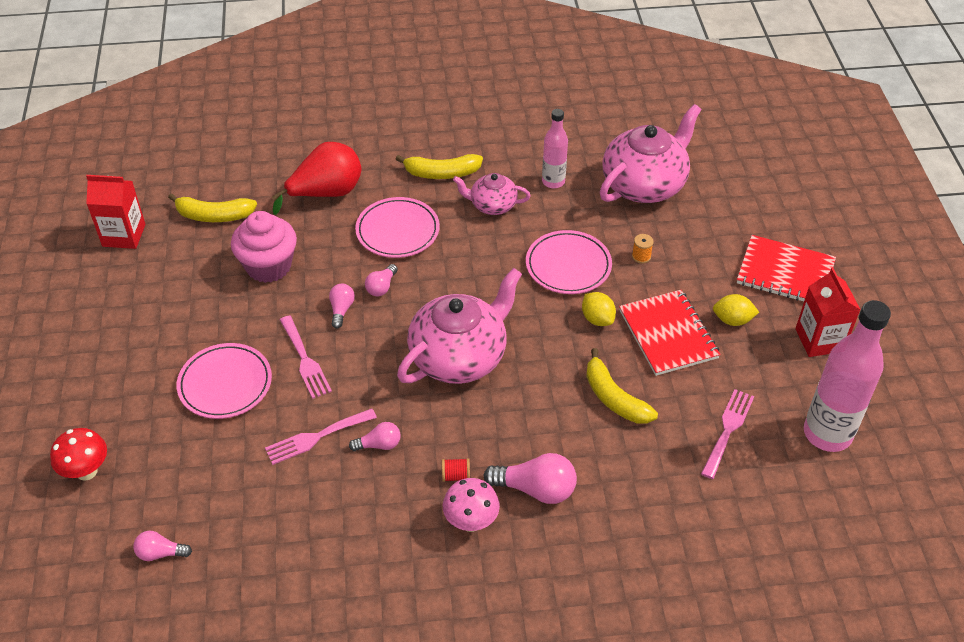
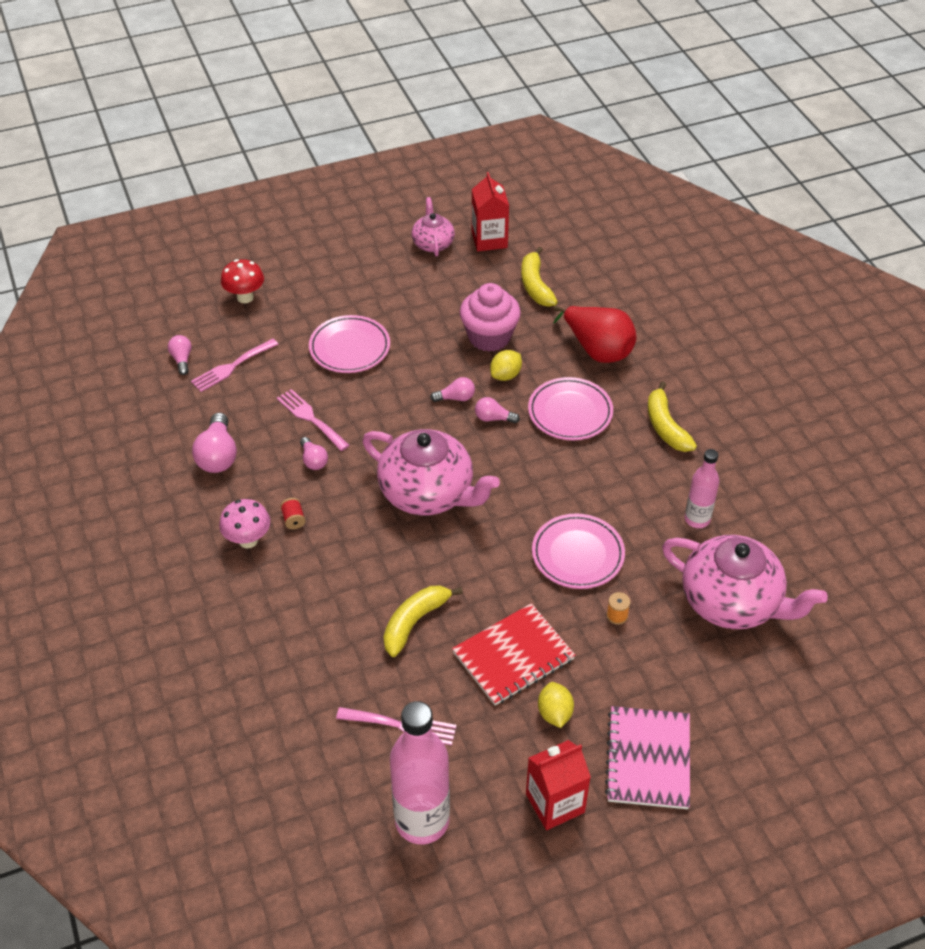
camera: 75 degrees right, 0 degrees up
pink fork [280,315,332,399] -> pink fork moved to [191,339,279,392]
pink teapot [453,173,531,215] -> pink teapot moved to [412,197,455,257]
pink light bulb [483,453,577,504] -> pink light bulb moved to [192,413,237,473]
yellow lemon [582,292,616,326] -> yellow lemon moved to [490,350,522,381]
red notebook [737,235,836,301] -> pink notebook [605,706,690,809]

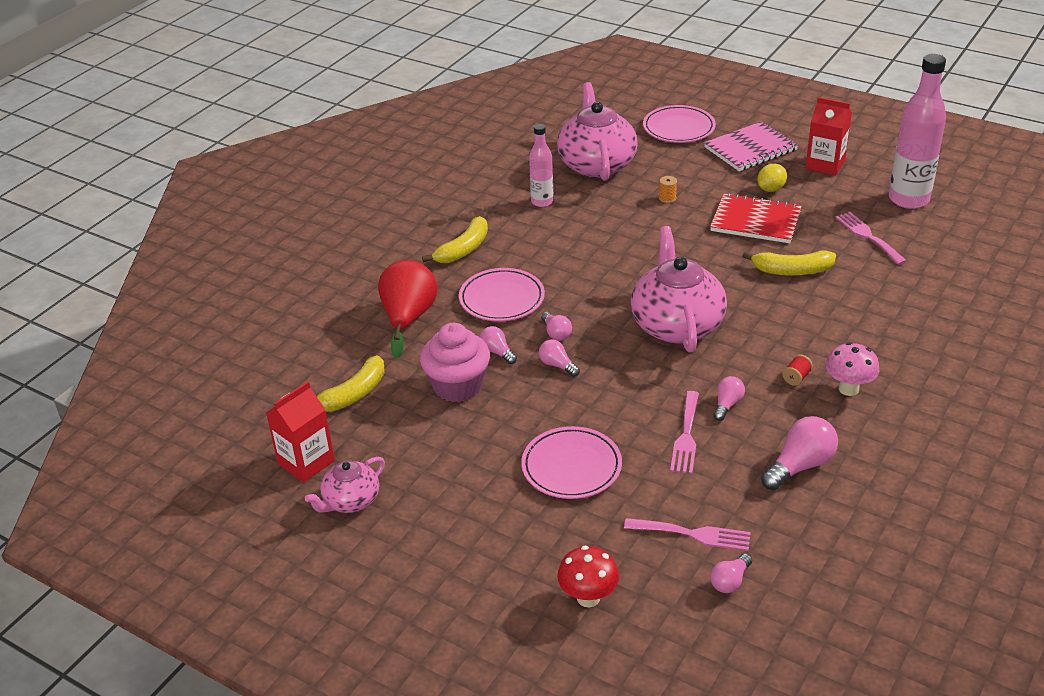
camera: 125 degrees left, 10 degrees down
yellow lemon [490,350,522,381] -> pink light bulb [480,326,517,364]
pink plate [532,513,625,589] -> pink plate moved to [643,105,716,143]

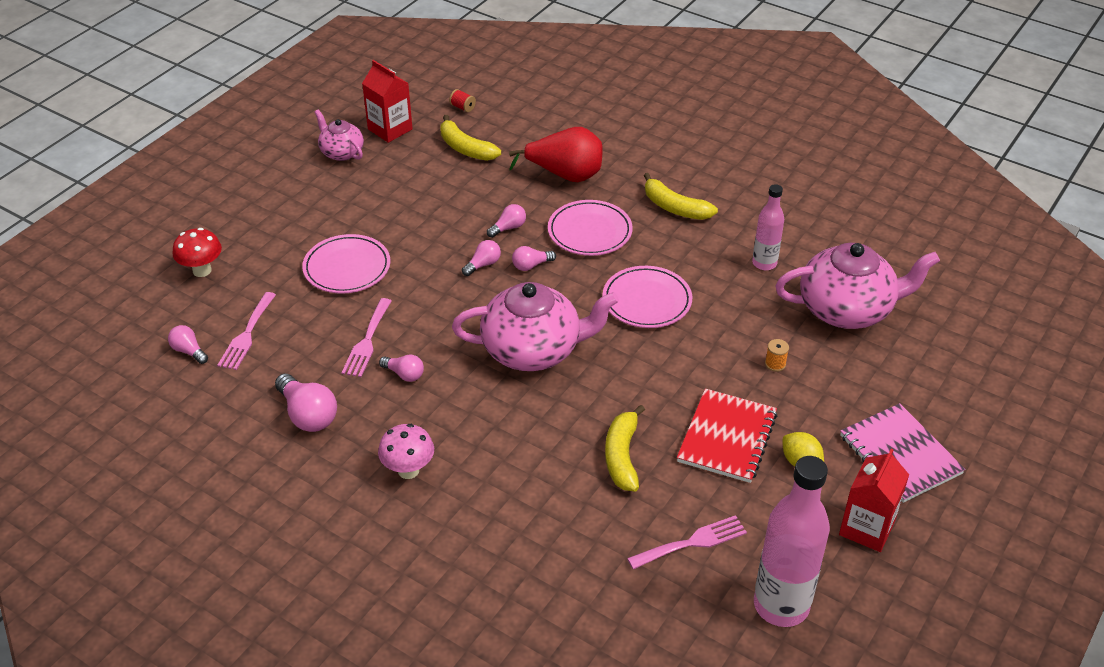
camera: 90 degrees right, 5 degrees up
pink cupcake [420,323,490,402] -> none
pink plate [643,105,716,143] -> pink plate moved to [602,266,692,328]
pink fork [670,391,699,474] -> pink fork turned 90 degrees counterclockwise [341,298,391,377]
red spool [782,354,813,386] -> red spool moved to [449,89,476,112]

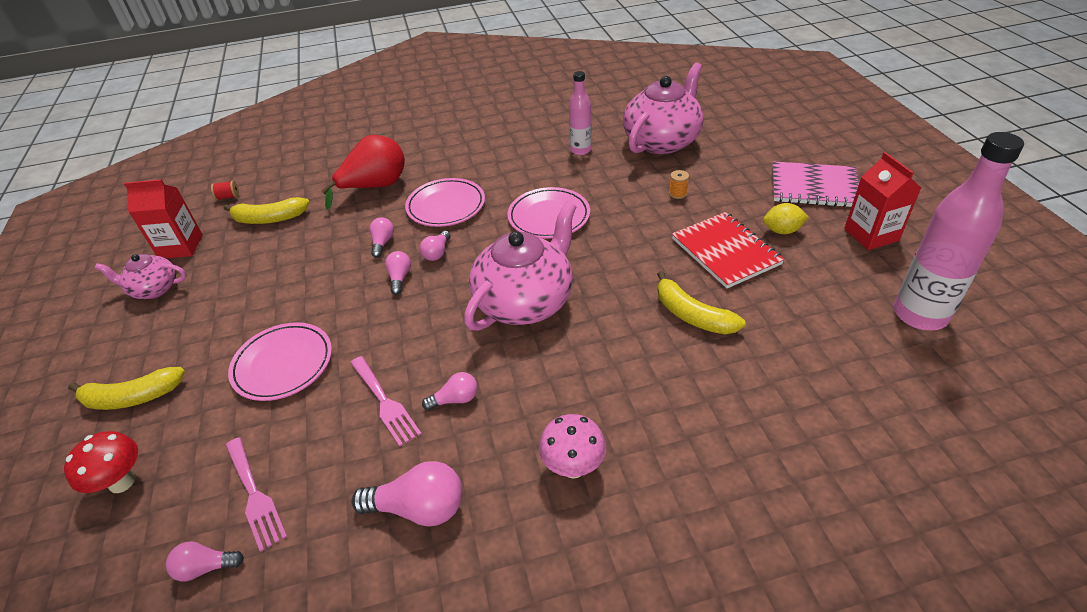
camera: 45 degrees left, 0 degrees up
pink fork [627,515,747,569] -> none
yellow banana [644,173,718,220] -> yellow banana moved to [68,367,185,410]

